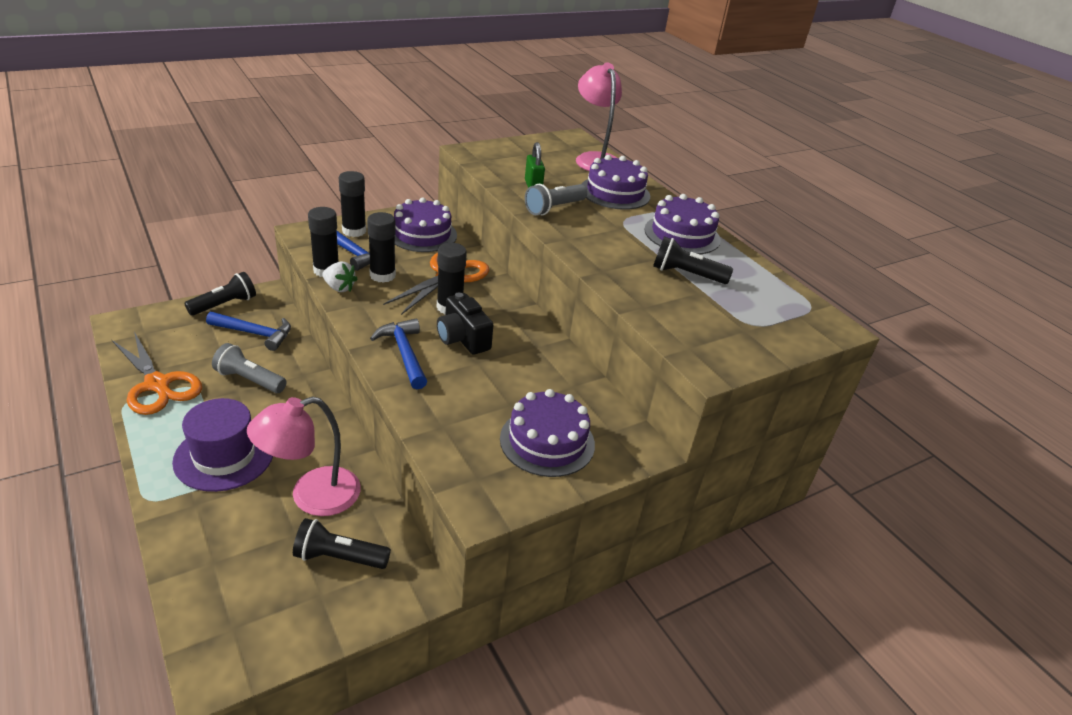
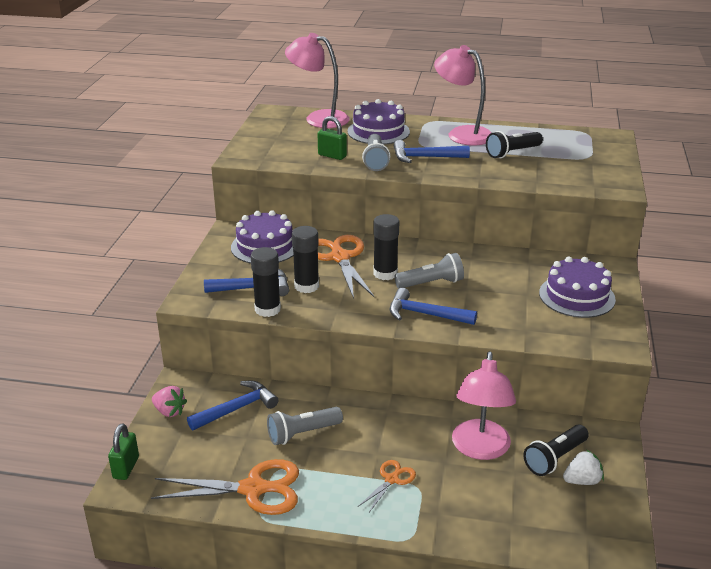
camera: 45 degrees left, 5 degrees down
purple hat [172,398,273,492] -> orange scissors [358,460,416,512]
black flashlight [184,272,256,316] -> pink strawberry [152,386,187,417]
white strawberry [322,261,358,292] -> white strawberry moved to [563,450,604,485]
black glue stick [339,171,366,237] -> none
black camera [437,292,493,355] -> grey flashlight [394,253,464,288]
purple cake [644,194,721,254] -> pink lamp [434,45,492,146]
none -> green padlock [108,423,139,480]
none -> blue hammer [394,140,470,163]

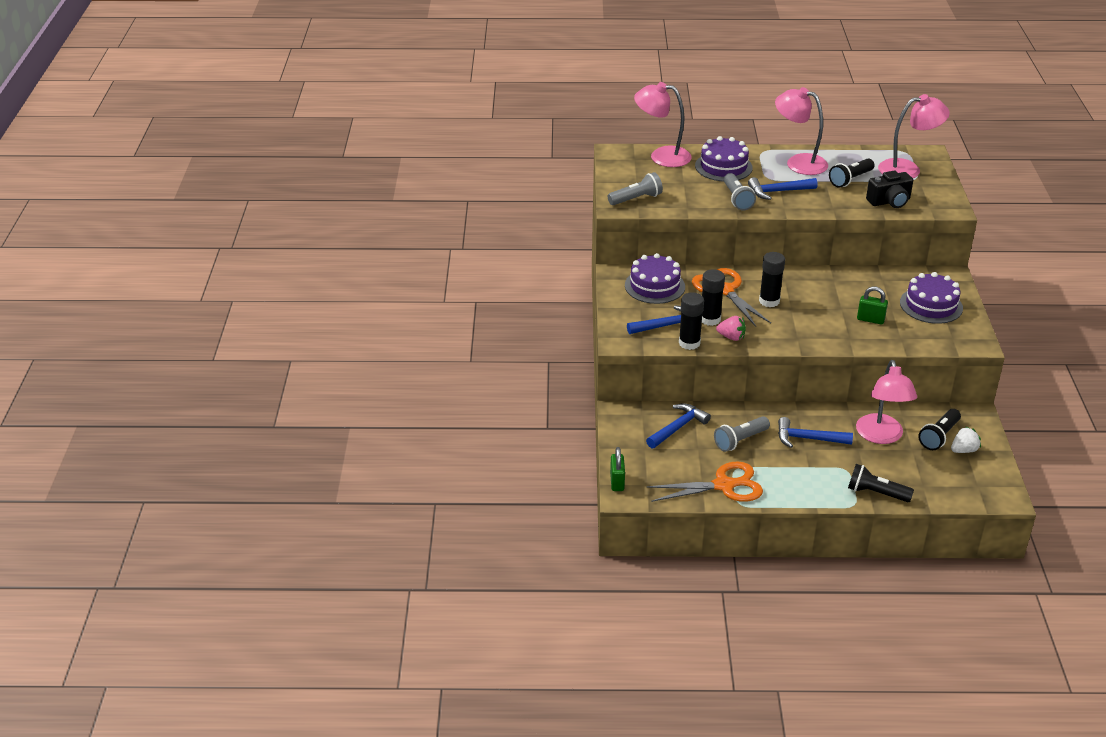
camera: 10 degrees left, 5 degrees up
pink strawberry [152,386,187,417] -> pink strawberry moved to [716,316,746,341]
green padlock [318,116,347,160] -> green padlock moved to [857,287,888,324]
orange scissors [358,460,416,512] -> none
blue hammer [390,288,477,325] -> blue hammer moved to [778,417,853,448]
grey flashlight [394,253,464,288] -> grey flashlight moved to [608,172,663,205]
none -> black flashlight [848,464,914,502]
none -> black camera [866,171,913,208]
none -> pink lamp [878,94,950,178]

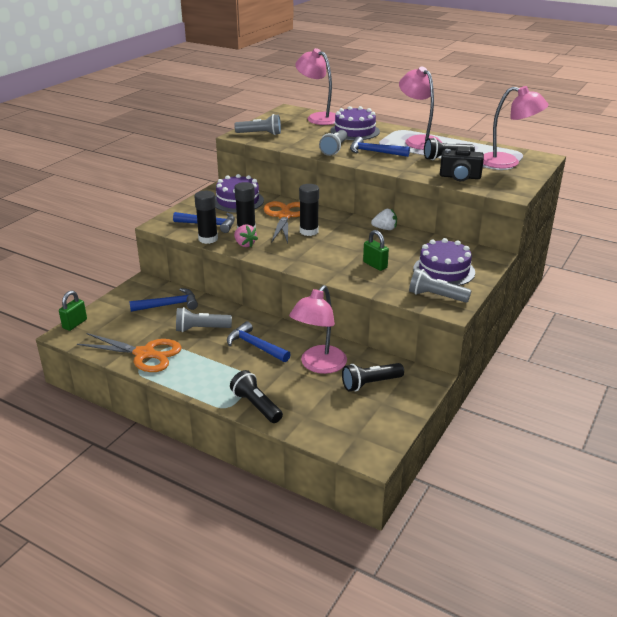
camera: 30 degrees right, 5 degrees down
white strawberry [951,426,981,453] -> white strawberry moved to [371,209,397,230]
none -> grey flashlight [409,268,472,303]

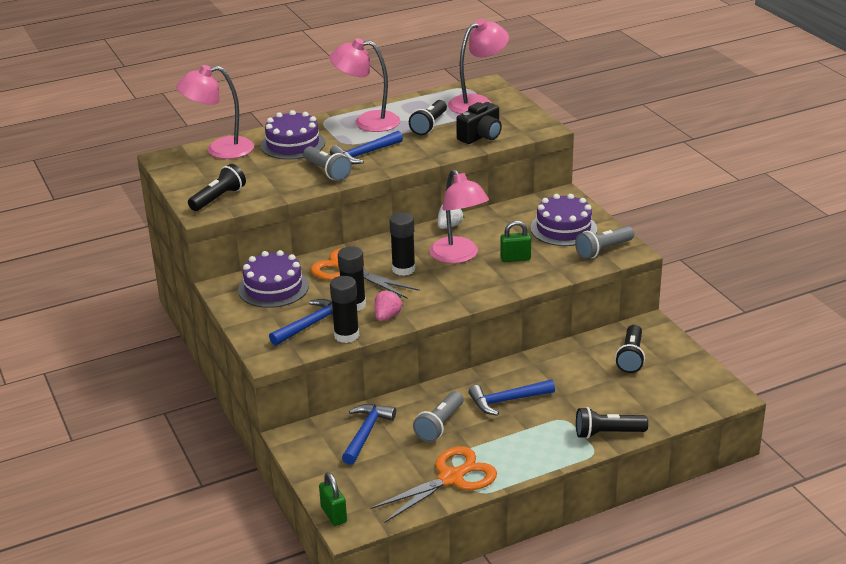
camera: 55 degrees left, 0 degrees up
grey flashlight [234,114,281,135] -> black flashlight [188,164,246,211]
pink strawberry [234,224,258,247] -> pink strawberry turned 60 degrees counterclockwise [374,289,403,321]
pink lamp [289,285,347,374] -> pink lamp moved to [429,169,489,264]

